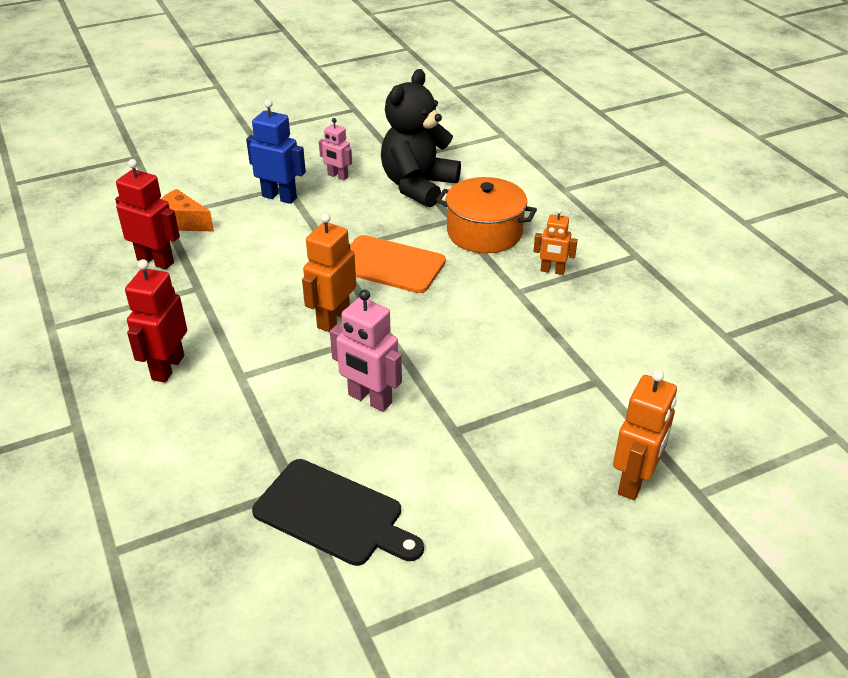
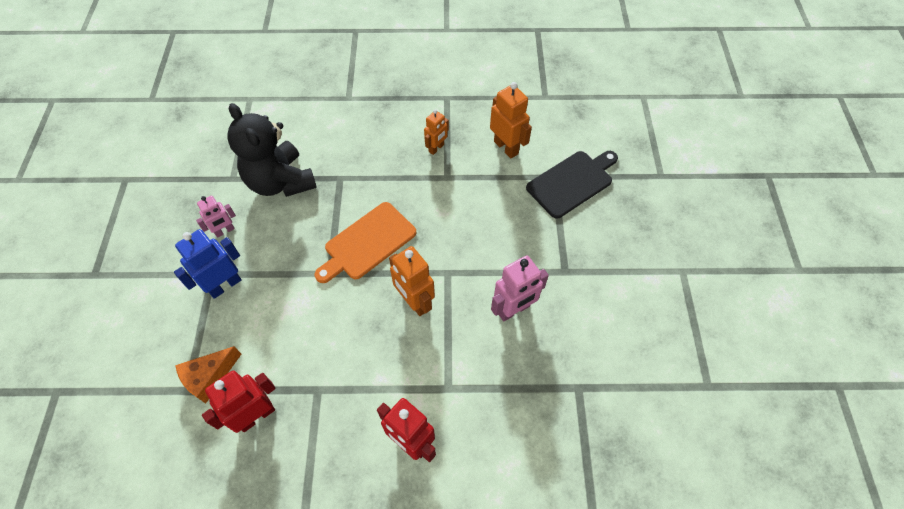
camera: 65 degrees left, 20 degrees up
black cutting board [252,459,424,566] -> black cutting board moved to [526,151,618,219]
orange pot [436,177,537,253] -> none
orange robot [613,370,677,500] -> orange robot moved to [490,82,532,158]

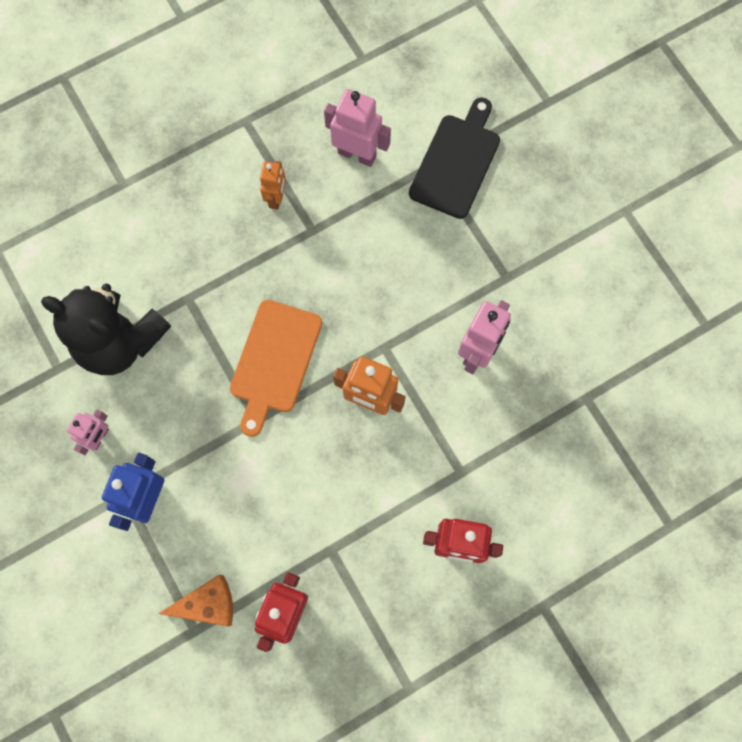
camera: 30 degrees left, 15 degrees up
orange cheese [175,346,241,404] -> orange cheese turned 120 degrees counterclockwise [158,575,233,626]
orange robot [490,82,532,158] -> pink robot [324,89,391,167]

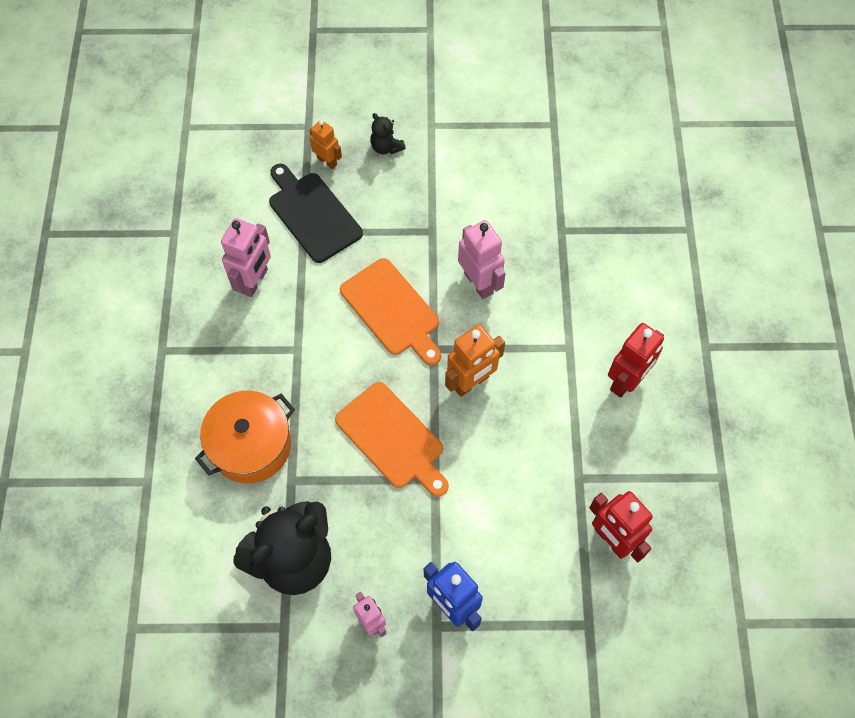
camera: 60 degrees left, 10 degrees down
orange cheese [158,575,233,626] -> none
orange robot [260,161,286,210] -> orange robot moved to [309,120,342,169]
pink robot [324,89,391,167] -> pink robot turned 150 degrees clockwise [221,218,271,297]
none -> orange pot [195,391,295,483]
none -> orange cutting board [340,258,441,365]
none -> black teddy bear [370,113,406,154]

